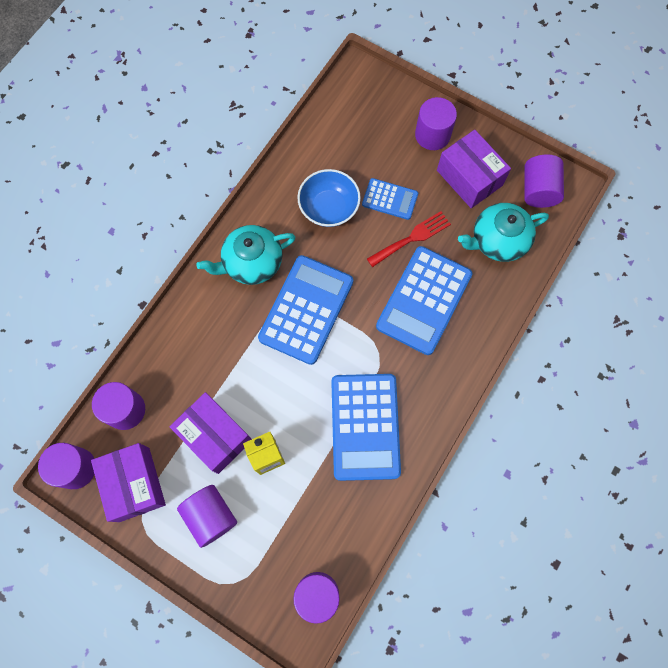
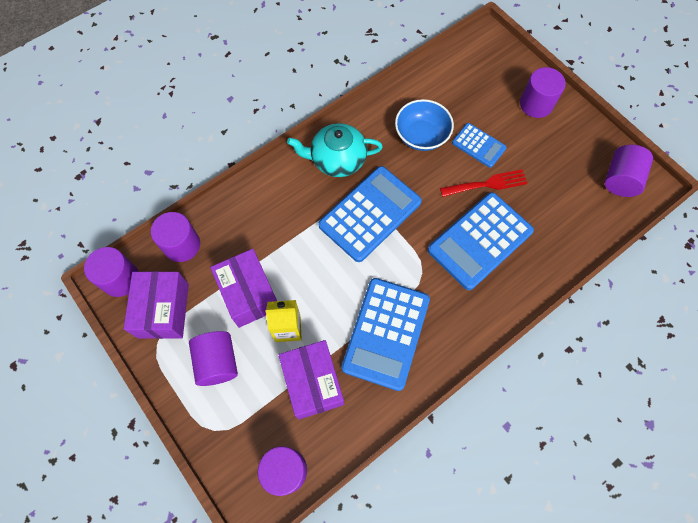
camera: 20 degrees right, 5 degrees down
purple box [437,130,511,208] -> purple box moved to [279,340,344,420]
turquoise teapot [458,203,549,262] -> none

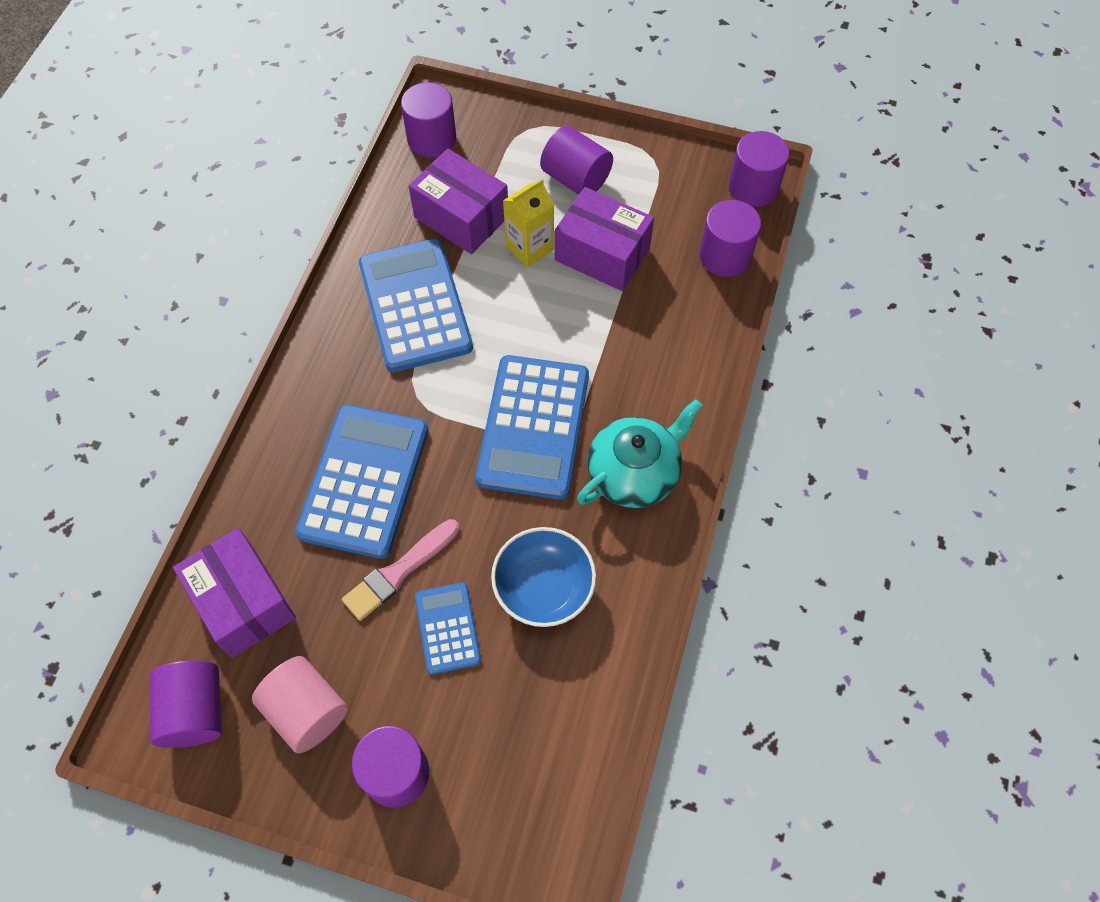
camera: 145 degrees right, 5 degrees down
purple box [124,271,189,339] -> purple box moved to [173,528,296,658]
red fork [440,170,528,197] -> pink brush [342,519,460,621]
blue calculator [452,123,507,168] -> blue calculator turned 75 degrees clockwise [415,582,481,675]
none -> pink cylinder [252,656,348,753]

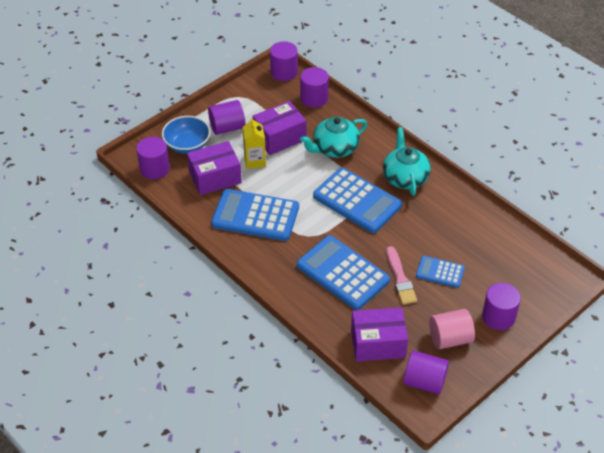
camera: 60 degrees left, 15 degrees down
blue bowl [491,527,596,627] -> blue bowl moved to [162,116,211,154]
none -> turquoise teapot [300,117,368,158]

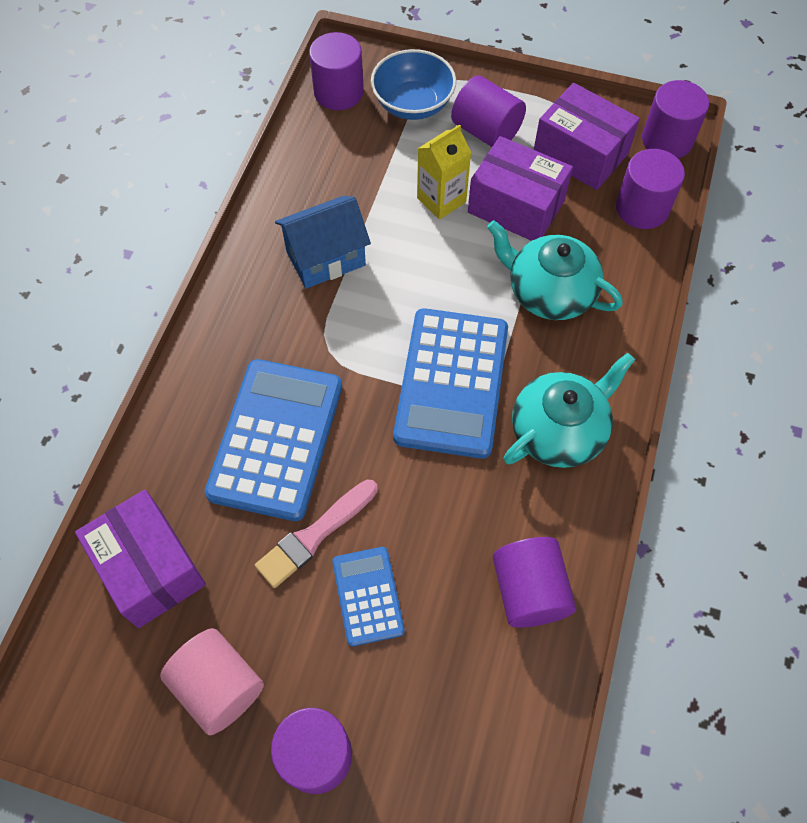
camera: 60 degrees right, 15 degrees up
purple box [187,141,242,195] -> purple box moved to [534,83,640,190]
blue calculator [211,189,299,241] -> blue house [275,196,371,289]
purple cylinder [403,350,449,395] -> purple cylinder moved to [493,537,576,628]

